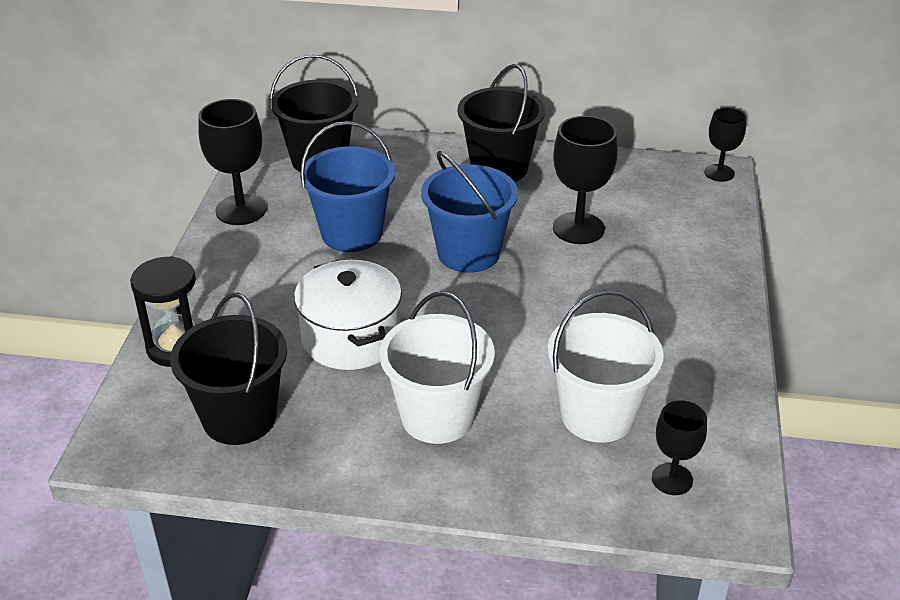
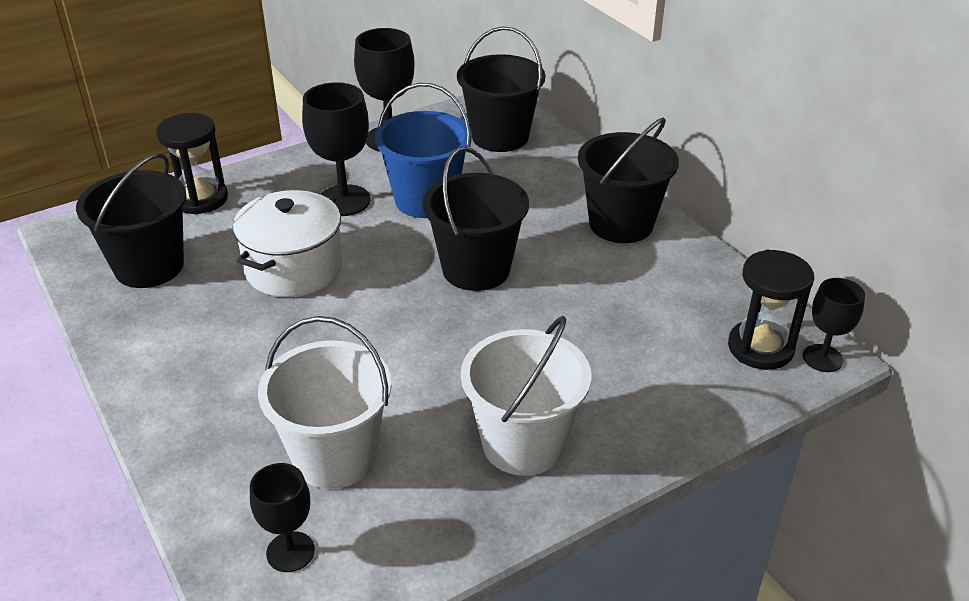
camera: 50 degrees right, 0 degrees up
white bucket [379,291,495,444] -> white bucket moved to [461,316,592,476]
blue bucket [421,151,518,273] -> black bucket [423,147,529,291]
black goblet [553,116,618,244] -> black goblet moved to [302,82,371,216]
none -> black hourglass [728,250,814,370]

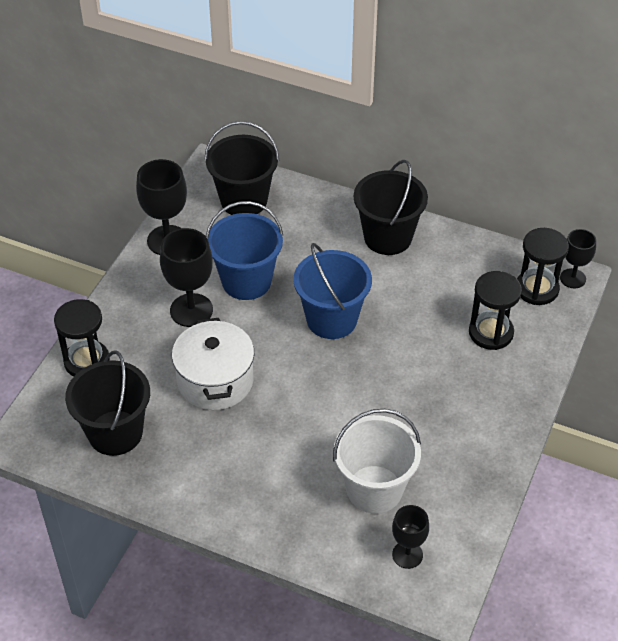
camera: 35 degrees left, 10 degrees up
black bucket [423,147,529,291] -> blue bucket [294,243,372,339]
white bucket [461,316,592,476] -> none
none -> black hourglass [469,271,522,350]

